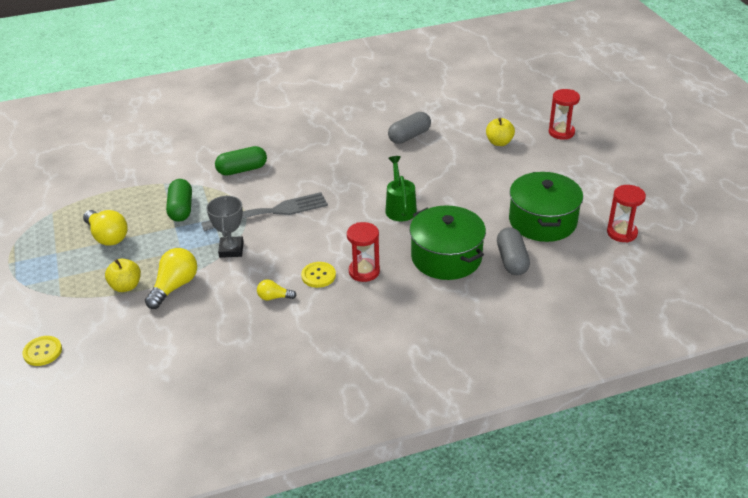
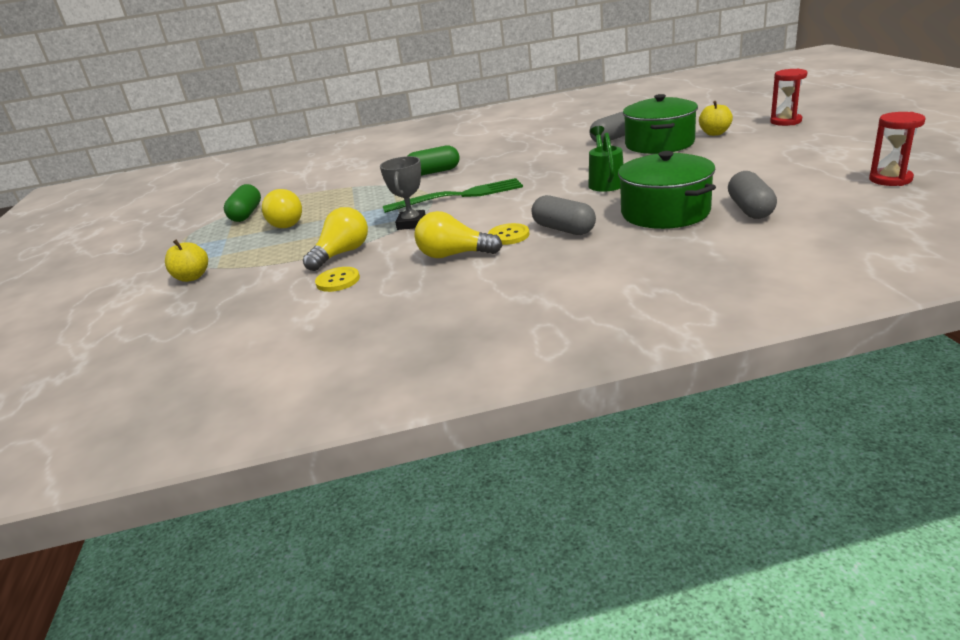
camera: 10 degrees right, 10 degrees down
yellow button [22,336,62,366] -> yellow button moved to [315,267,360,292]
yellow apple [105,259,141,292] -> yellow apple moved to [165,239,208,282]
green capsule [166,179,192,222] -> green capsule moved to [224,184,261,222]
grey fork [201,192,328,231] -> green fork [383,178,523,213]
yellow light bulb [257,279,297,300] -> yellow light bulb [414,211,502,258], size x1.82
red hourglass [347,222,380,282] -> grey capsule [532,195,596,235]
green pot [509,172,583,242] -> green pot moved to [623,94,698,154]

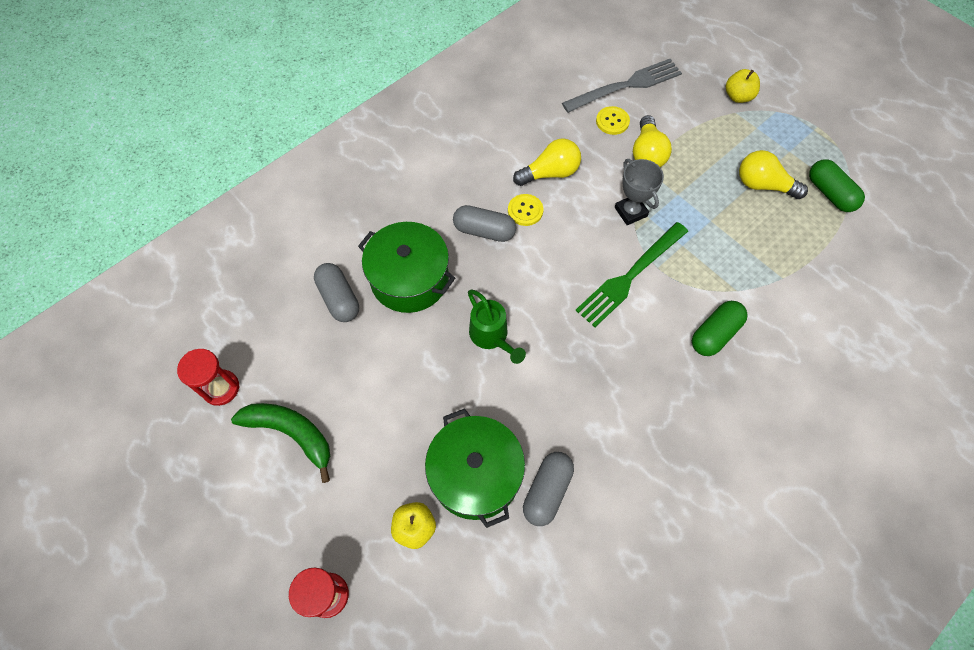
camera: 145 degrees right, 35 degrees up
none -> green banana [231,403,330,483]
none -> grey fork [562,59,682,113]

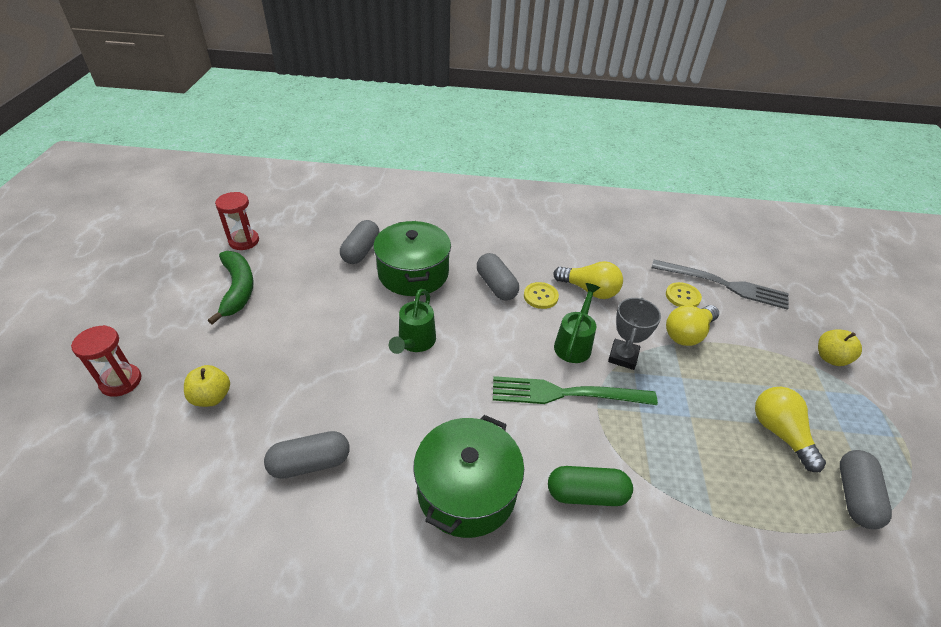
camera: 45 degrees right, 20 degrees down
green pot [425,408,525,528] -> green pot moved to [413,415,524,538]
green capsule [809,159,865,212] -> grey capsule [840,450,892,529]
none -> green watering can [554,283,600,363]

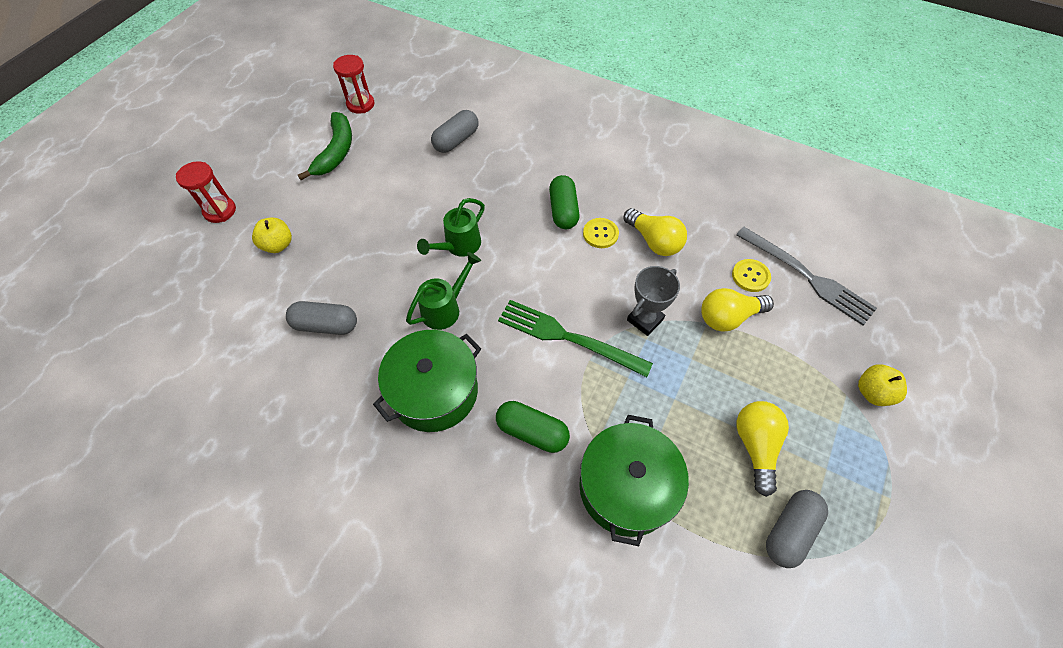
camera: 25 degrees right, 15 degrees up
green pot [373,221,451,296] -> green pot moved to [579,415,689,546]
grey capsule [477,253,519,301] -> green capsule [549,175,580,229]
green watering can [554,283,600,363] -> green watering can moved to [406,252,481,330]

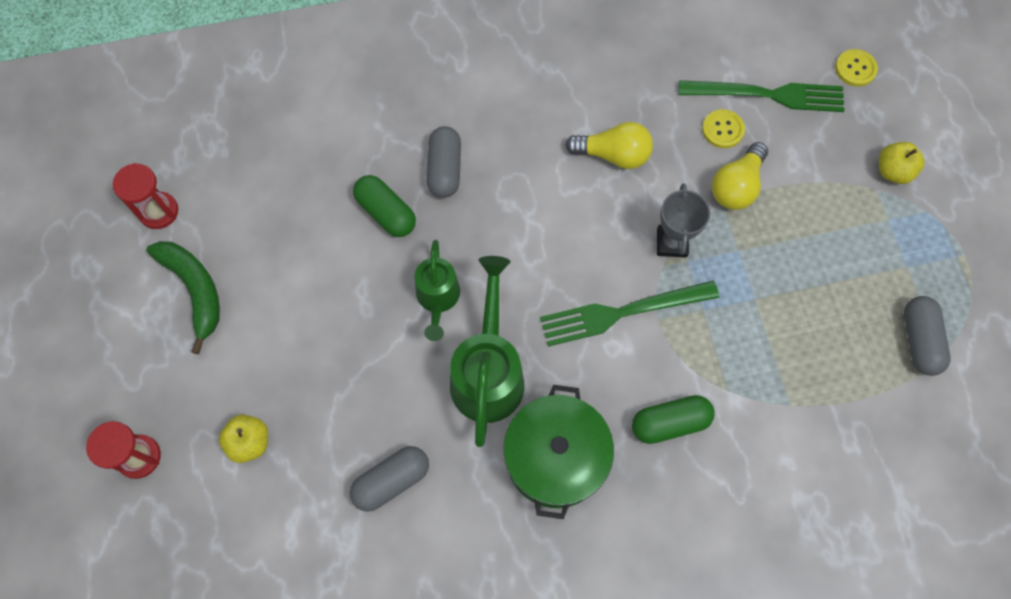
camera: 40 degrees left, 10 degrees up
green watering can [406,252,481,330] -> green watering can [450,256,524,447], size x1.62
grey capsule [431,110,478,153] -> grey capsule moved to [427,126,461,198]
green capsule [549,175,580,229] -> green capsule moved to [353,175,416,237]
green pot [579,415,689,546] -> none
yellow button [583,218,619,248] -> yellow button moved to [835,49,878,87]
grey fork [736,227,877,326] -> green fork [679,80,845,112]
yellow light bulb [737,401,789,497] -> none

